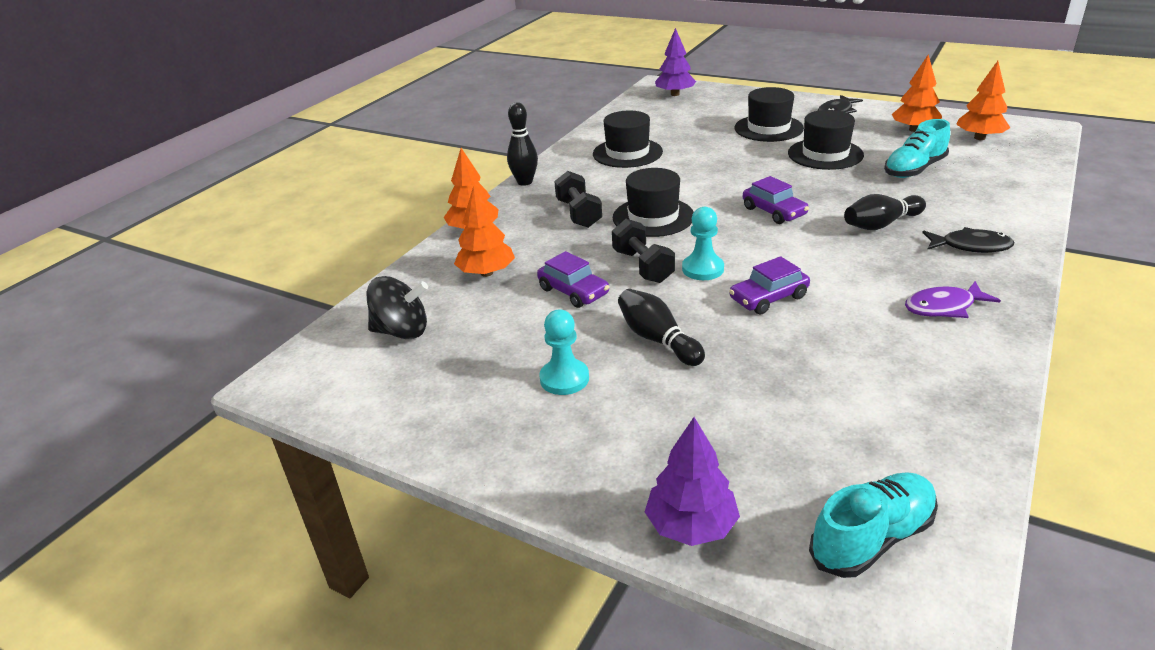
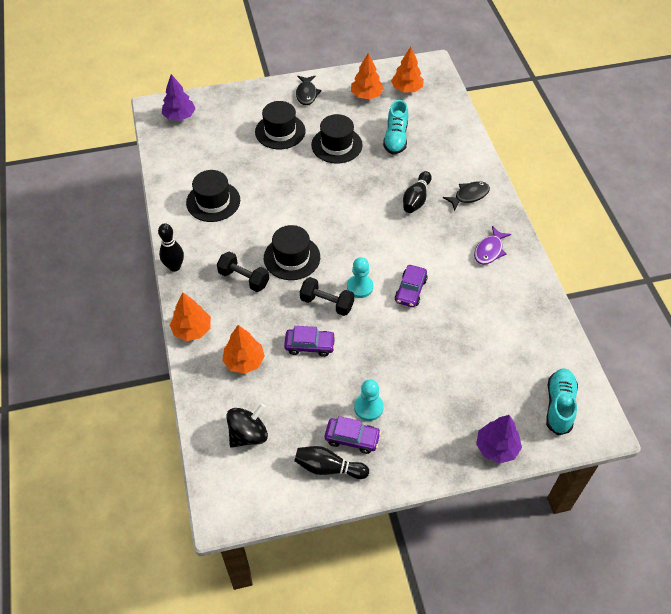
camera: 45 degrees left, 20 degrees up
black bowling pin [618,289,705,366] -> black bowling pin moved to [294,446,369,479]
purple car [743,176,809,224] -> purple car moved to [325,416,381,454]

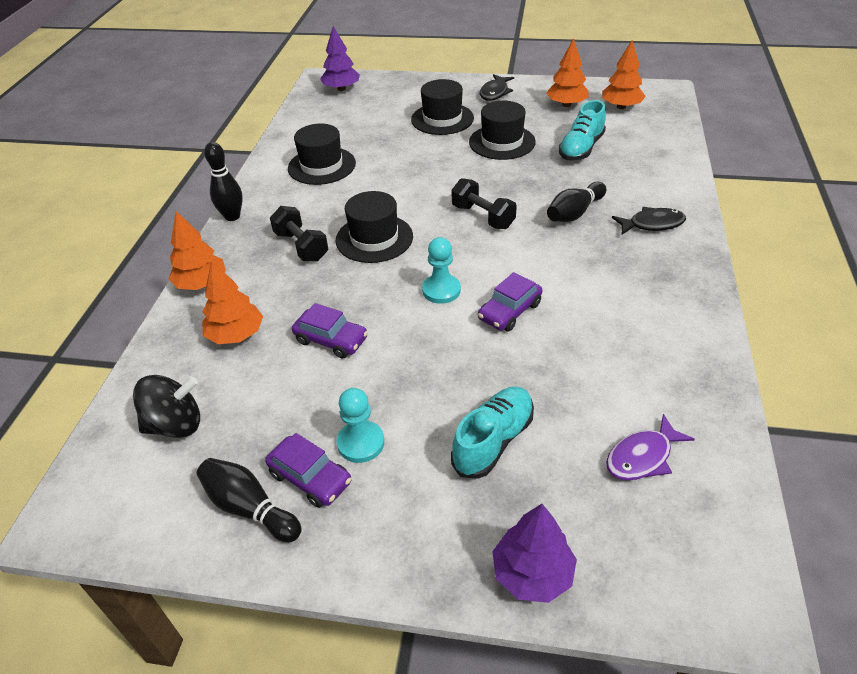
camera: 25 degrees right, 10 degrees down
black dumbbell [300,277,354,316] -> black dumbbell moved to [451,178,517,229]
purple fish [474,226,511,265] -> purple fish moved to [606,414,695,480]
turquoise shoe [546,368,578,436] -> turquoise shoe moved to [451,387,534,479]

